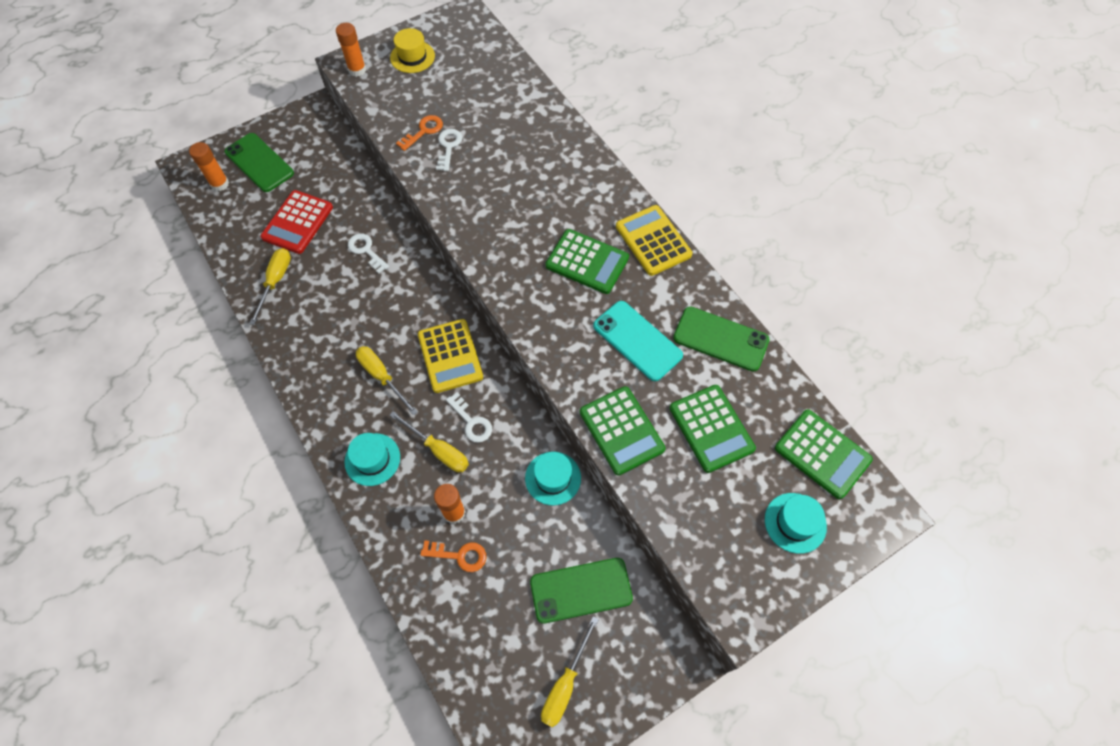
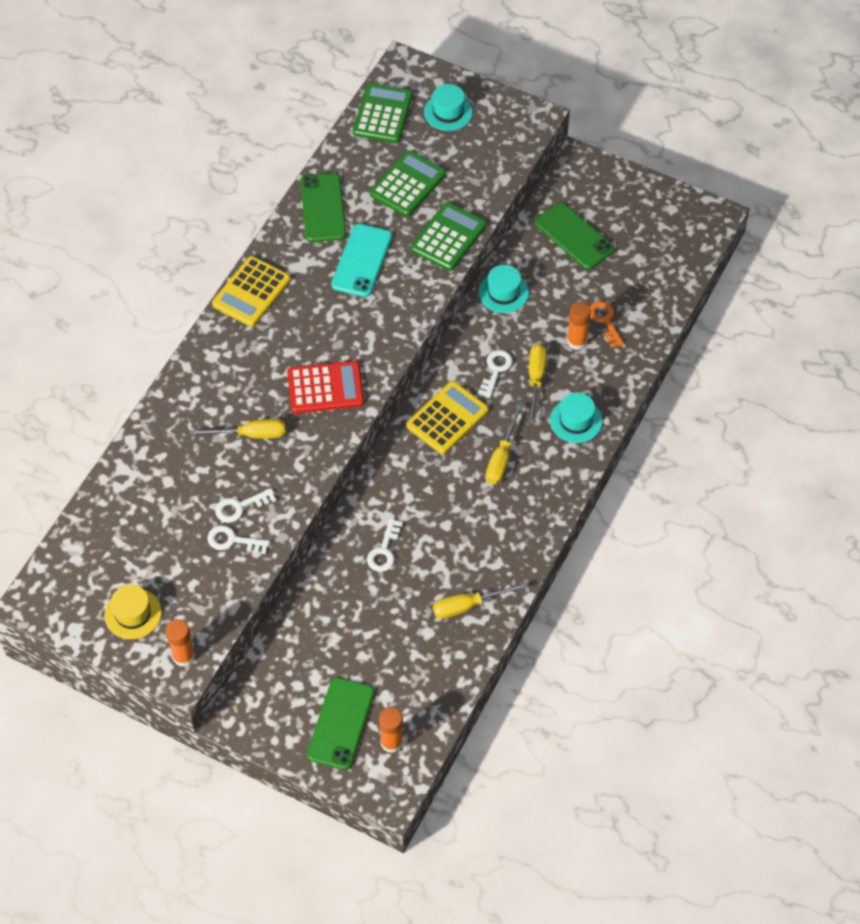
camera: 120 degrees left, 5 degrees down
red calculator [260,190,333,254] -> red calculator moved to [287,361,364,414]
orange key [396,115,443,151] -> white key [208,525,270,554]
yellow screwdriver [541,616,599,727] -> yellow screwdriver moved to [190,419,285,439]
green calculator [546,229,629,294] -> none

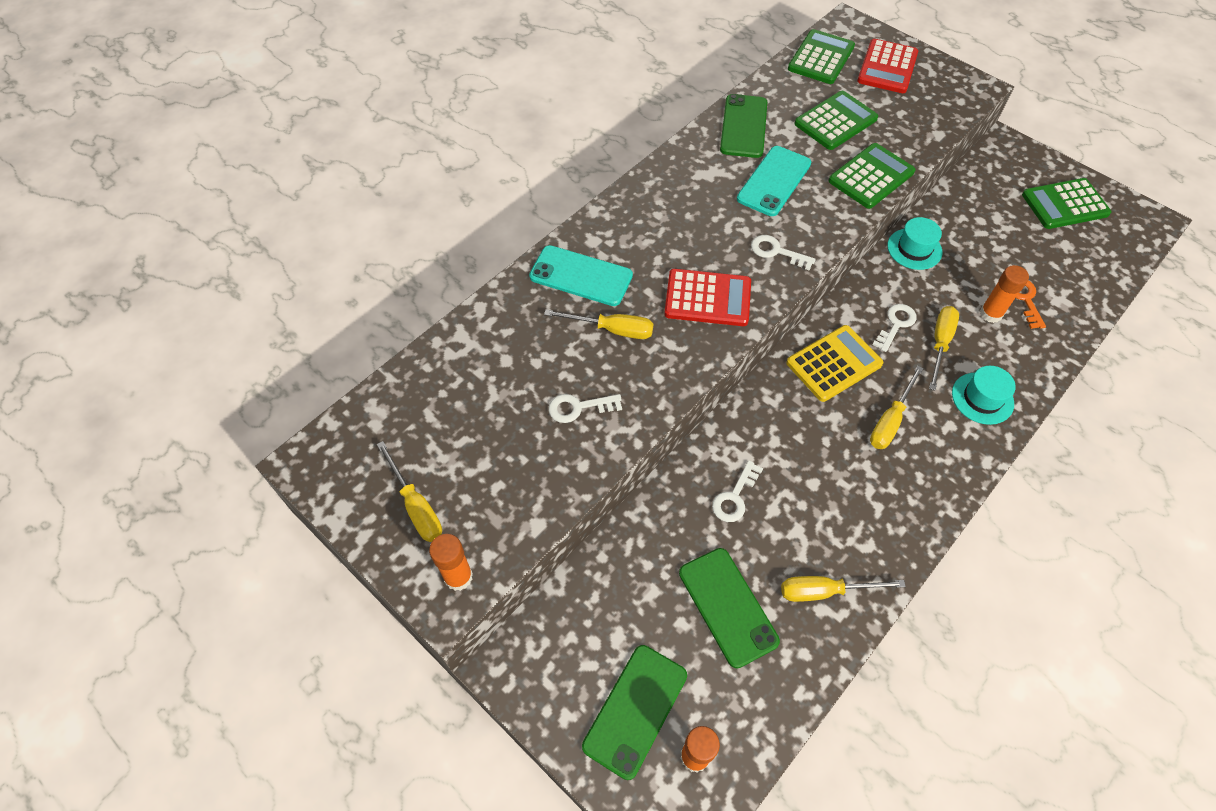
camera: 15 degrees right, 0 degrees up
yellow hat [104,585,162,639] -> yellow screwdriver [377,441,442,542]
white key [208,525,270,554] -> white key moved to [751,235,816,271]
yellow calculator [212,256,291,327] -> none
turquoise hat [424,84,473,131] -> red calculator [857,39,918,93]
green phone [535,202,614,270] -> green phone moved to [679,548,780,669]
none -> turquoise phone [529,245,633,306]
none -> green calculator [1022,178,1111,229]

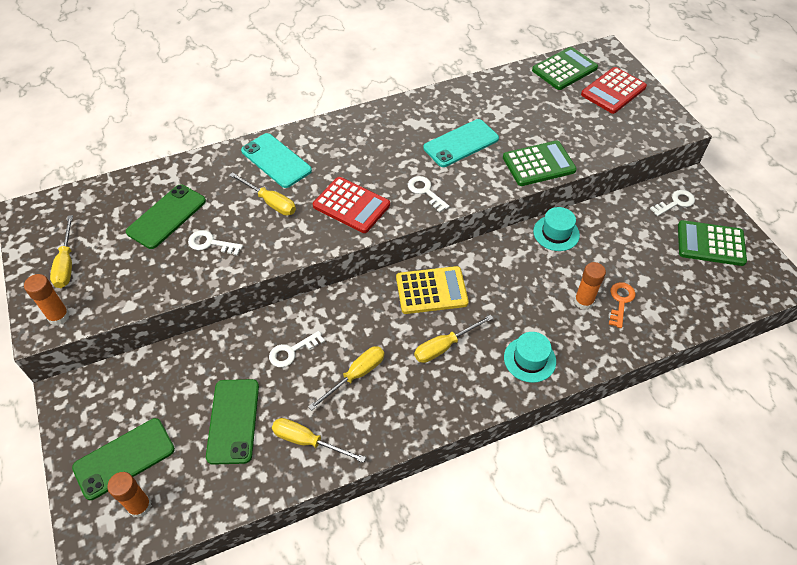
camera: 25 degrees right, 5 degrees down
green phone [720,94,767,158] -> green phone moved to [126,185,206,249]
green calculator [794,91,878,150] -> none
white key [873,304,917,352] -> white key moved to [650,190,695,216]
yellow screwdriver [929,306,959,390] -> yellow screwdriver moved to [308,346,385,410]

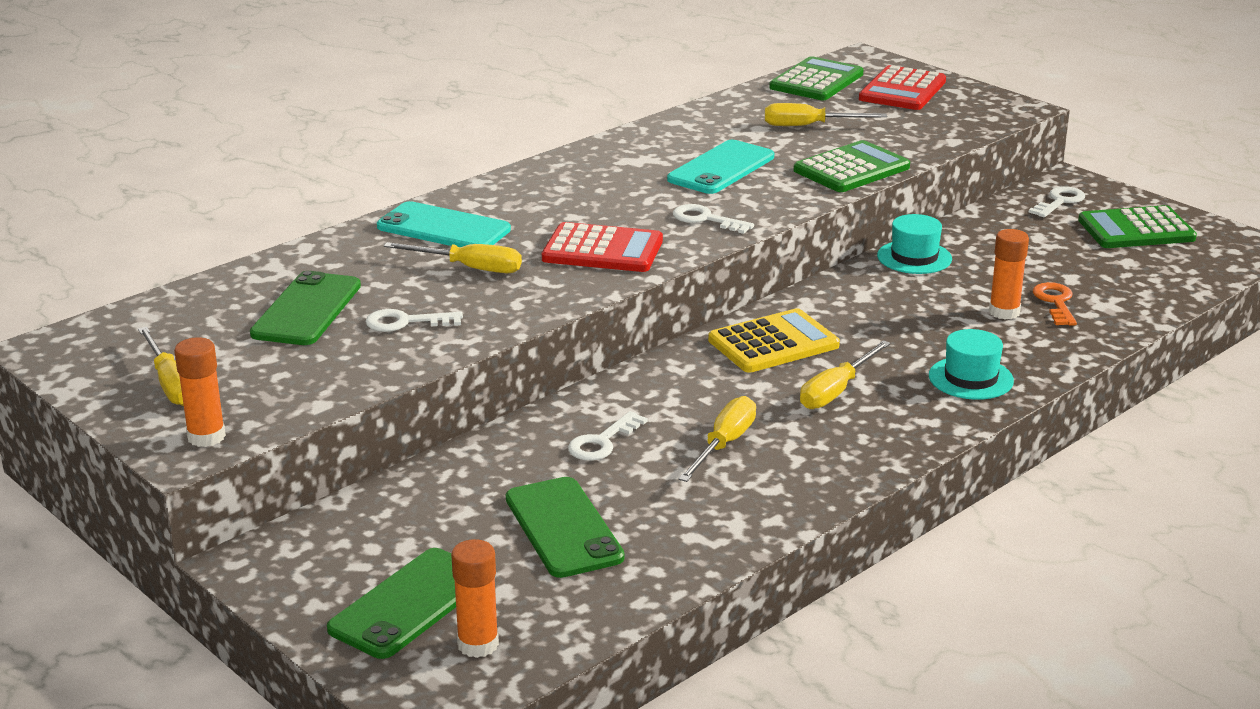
camera: 20 degrees left, 25 degrees down
yellow screwdriver [272,418,366,463] -> yellow screwdriver moved to [765,103,887,126]

